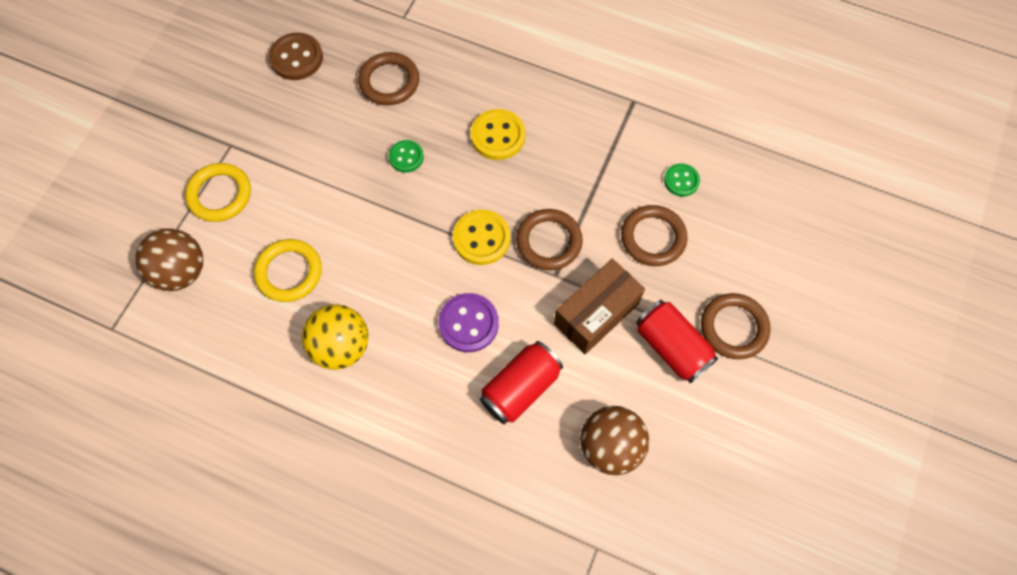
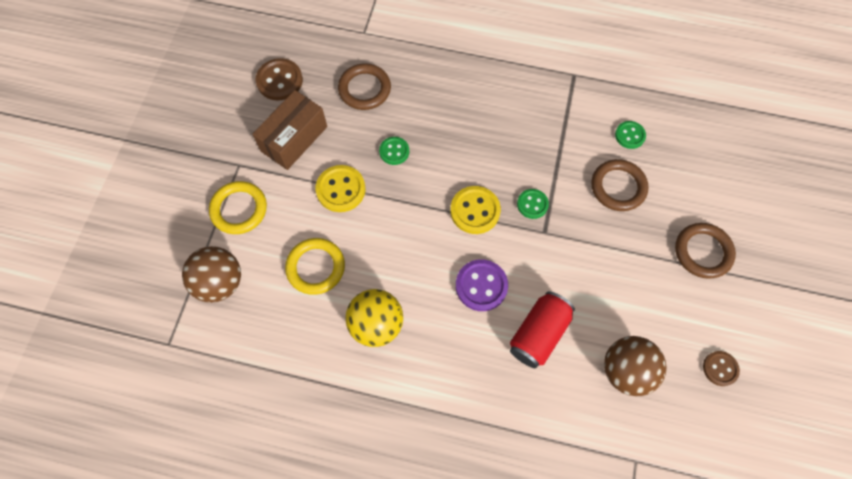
camera: 10 degrees left, 0 degrees up
yellow button [470,109,525,160] -> yellow button moved to [316,165,366,212]
brown ring [516,209,583,270] -> green button [517,189,549,219]
brown box [554,259,645,354] -> brown box moved to [253,90,327,170]
red can [636,300,718,383] -> none
none -> brown button [703,351,740,386]

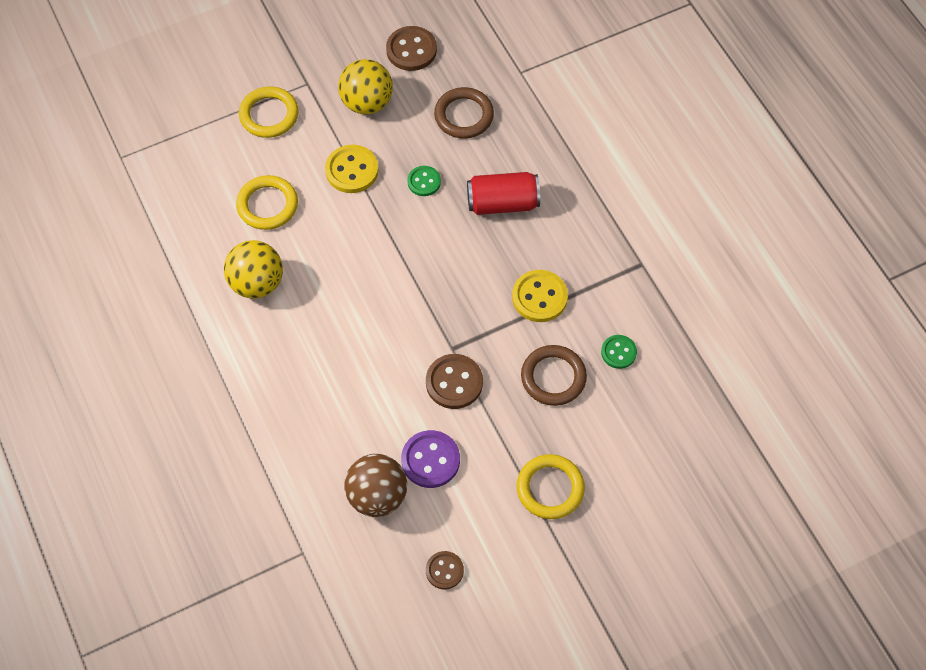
camera: 50 degrees right, 5 degrees down
brown ball [182,246,241,303] -> none
brown box [253,90,327,170] -> yellow ball [338,59,393,115]
yellow button [450,186,501,234] -> yellow button moved to [512,270,568,322]
purple button [456,259,508,311] -> purple button moved to [401,430,460,488]
red can [510,291,575,368] -> red can moved to [467,172,540,215]
green button [517,189,549,219] -> none
brown ring [675,223,736,279] -> yellow ring [517,454,585,519]
none -> brown button [426,354,483,409]

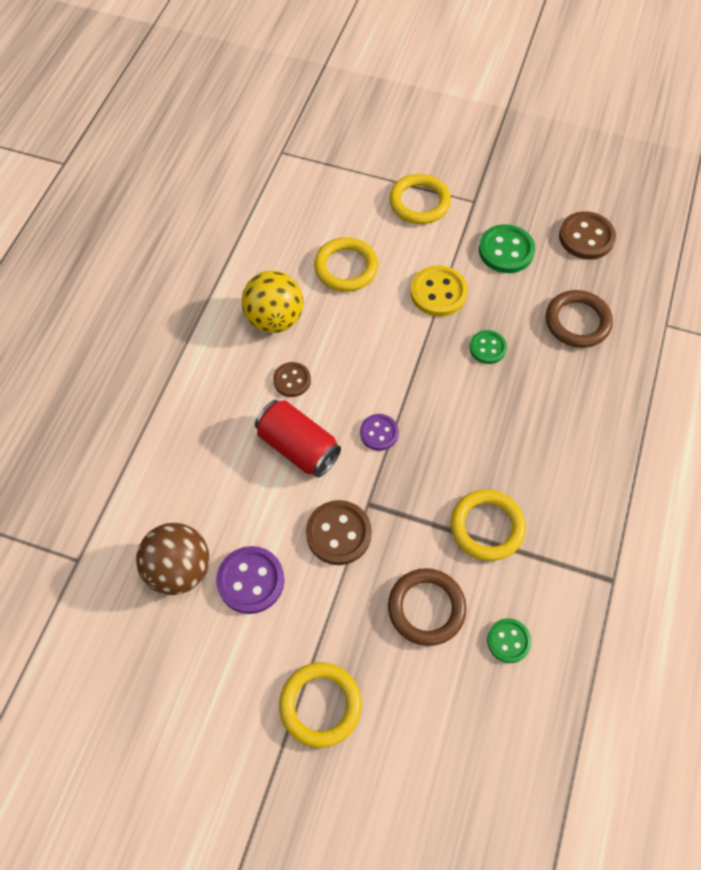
camera: 45 degrees right, 0 degrees up
yellow ball [338,59,393,115] -> green button [479,224,535,273]
brown button [426,551,464,589] -> brown button moved to [273,362,311,397]
red can [467,172,540,215] -> red can moved to [255,400,341,478]
yellow button [512,270,568,322] -> yellow ring [451,489,526,561]
none -> purple button [360,414,399,451]

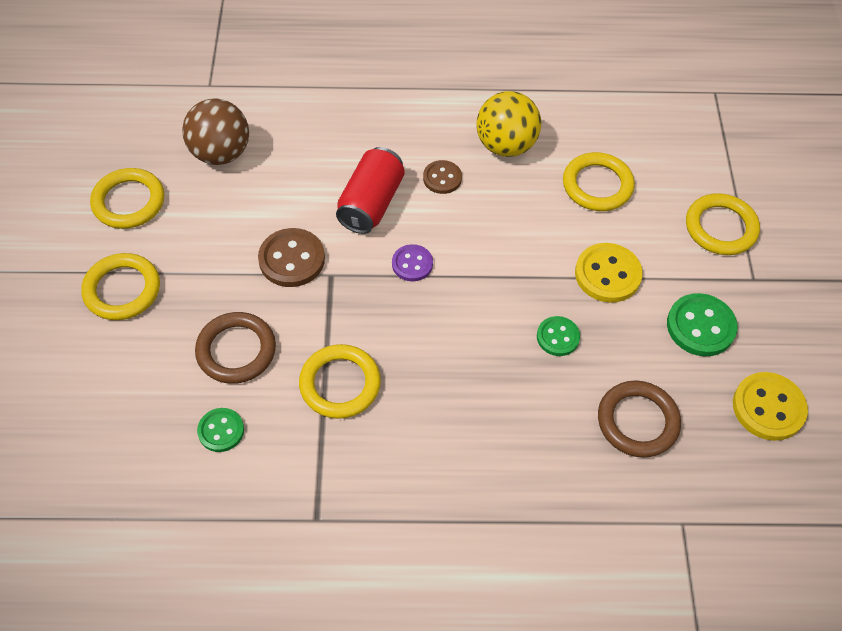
camera: 70 degrees right, 5 degrees down
purple button [216,546,284,614] -> none
brown button [559,211,616,260] -> yellow button [733,372,808,441]
none -> yellow ring [90,168,165,229]

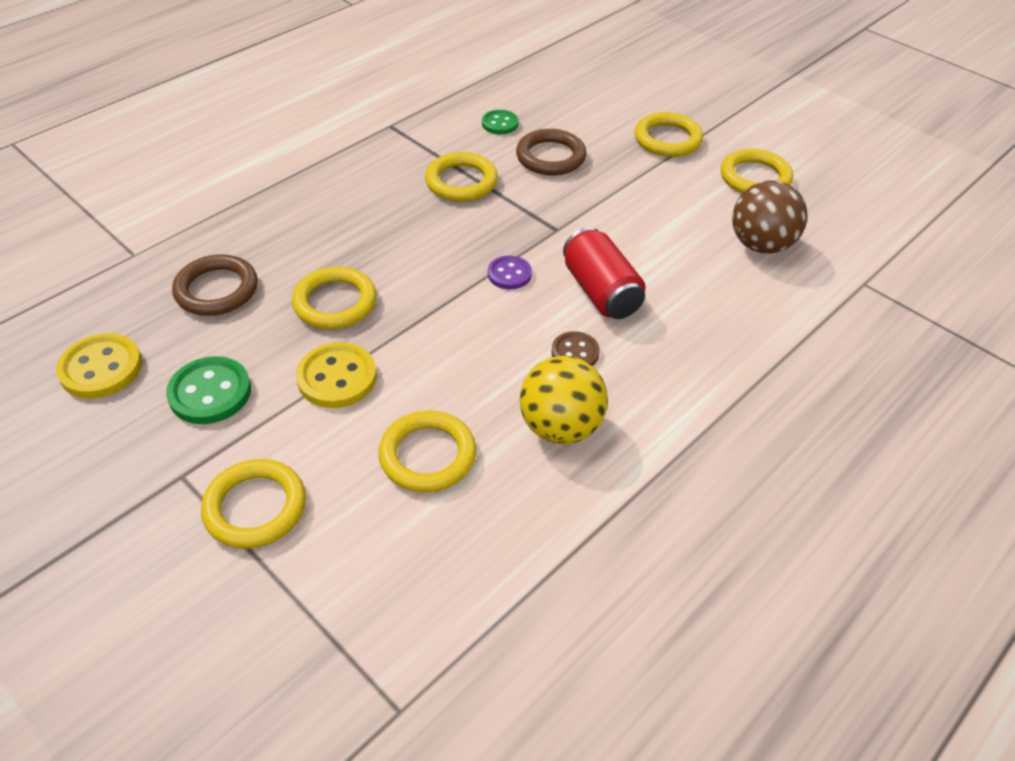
camera: 135 degrees right, 10 degrees down
brown button [258,228,325,287] -> none
green button [537,316,580,356] -> yellow ring [292,266,377,329]

